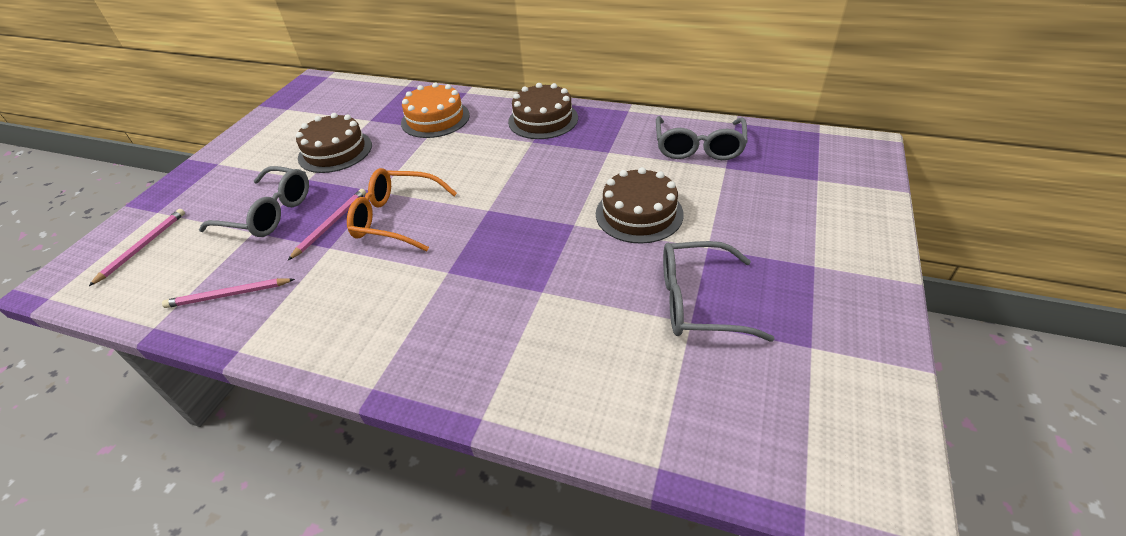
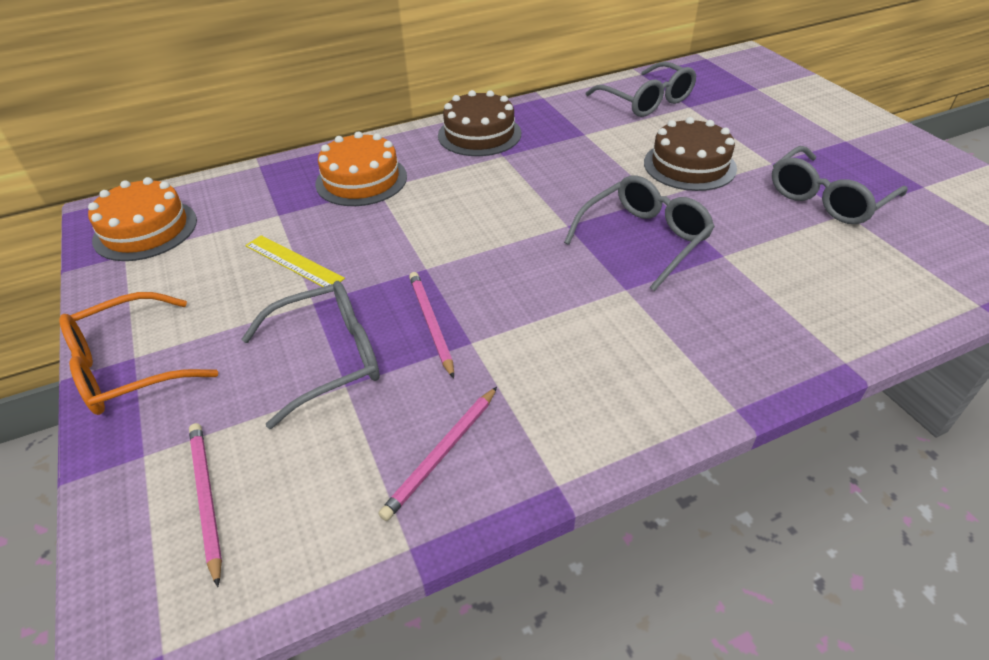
camera: 45 degrees left, 0 degrees up
brown cake [296,113,372,173] -> yellow ruler [245,235,345,287]
orange glasses [347,168,457,251] -> orange glasses moved to [59,292,218,415]
none -> orange cake [88,177,197,261]
none -> grey glasses [564,175,715,291]

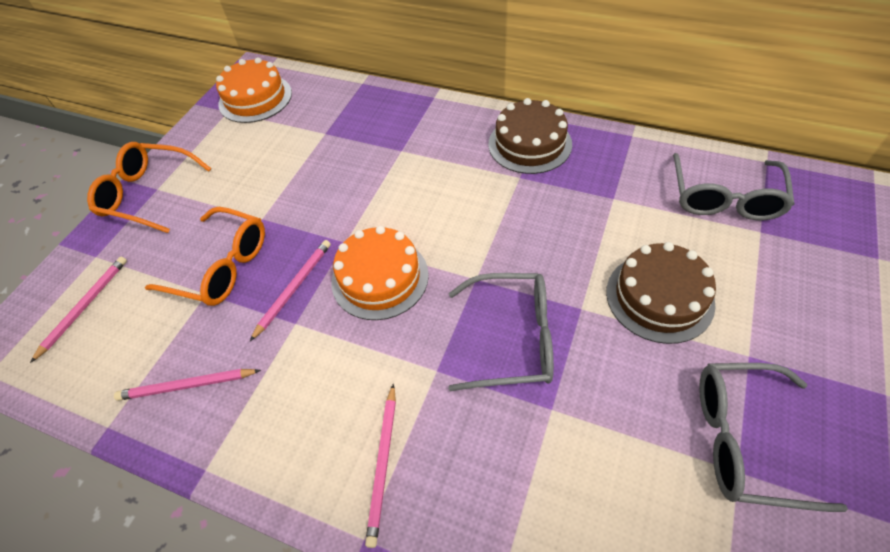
camera: 50 degrees right, 10 degrees up
grey glasses [242,281,380,429] -> orange glasses [145,207,265,306]
yellow ruler [245,235,345,287] -> none
orange cake [315,132,407,206] -> orange cake moved to [332,226,429,320]
none -> pink pencil [365,383,396,548]

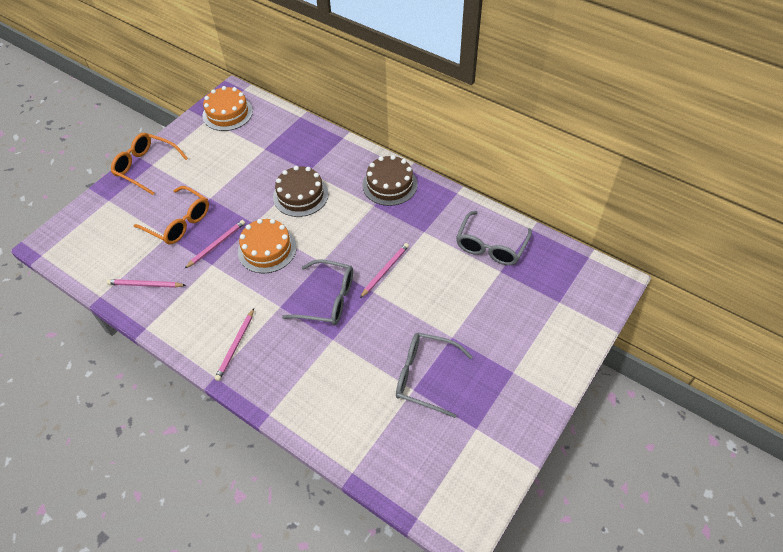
camera: 10 degrees right, 0 degrees up
pink pencil [30,256,127,363] -> pink pencil moved to [360,243,409,298]
brown cake [606,242,716,344] -> brown cake moved to [273,166,329,217]

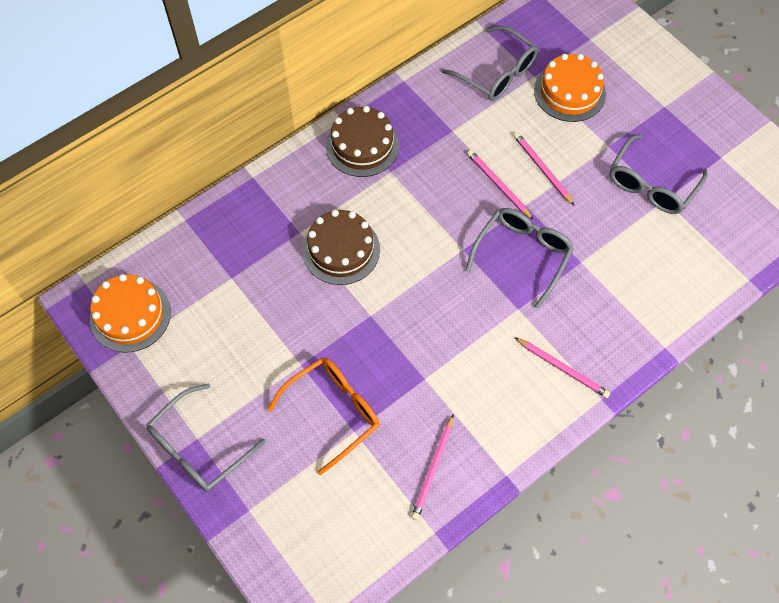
camera: 75 degrees left, 10 degrees up
orange glasses [111,133,188,195] -> grey glasses [146,383,266,492]
pink pencil [184,220,245,269] -> pink pencil moved to [514,132,575,206]
orange cake [238,219,297,274] -> orange cake moved to [534,54,606,122]

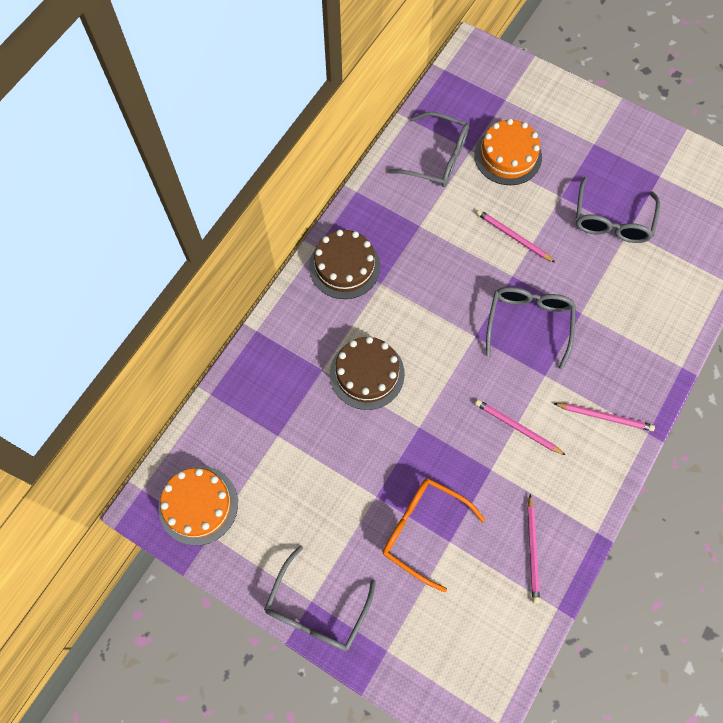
camera: 20 degrees left, 5 degrees up
orange glasses [267,357,380,475] -> orange glasses turned 90 degrees counterclockwise [383,478,485,592]
pink pencil [467,150,533,220] -> pink pencil moved to [475,399,565,455]

